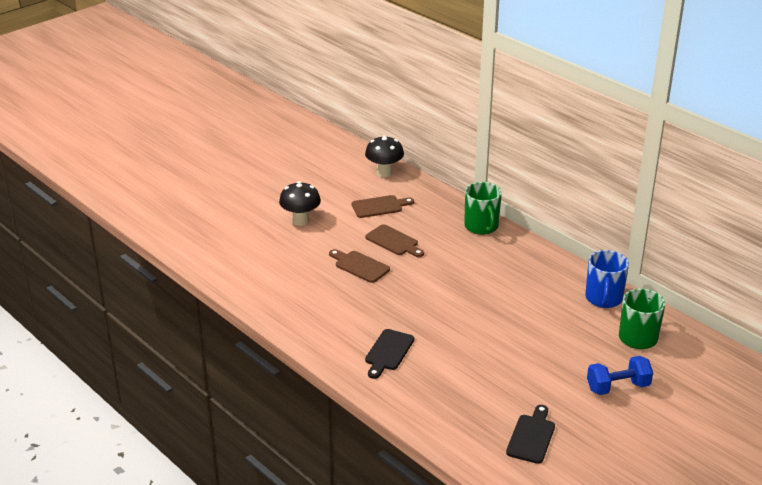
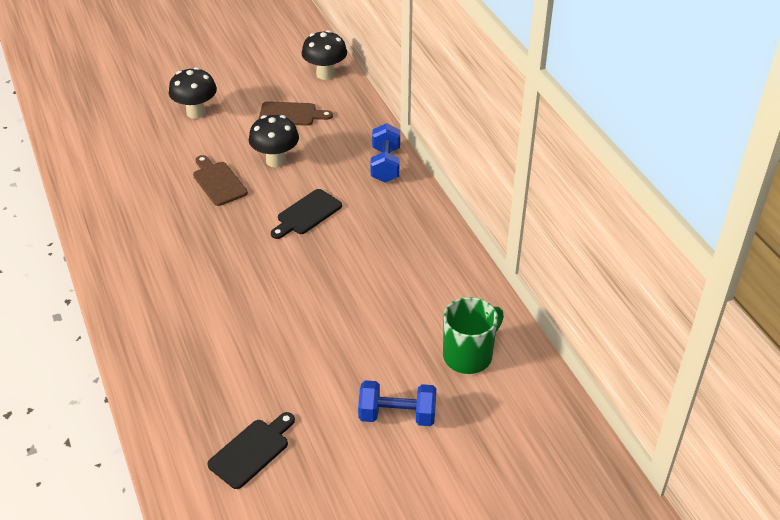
camera: 20 degrees right, 10 degrees up
brown cutting board [365,224,424,257] -> black mushroom [249,115,299,167]
black cutting board [365,329,414,379] -> black cutting board moved to [271,189,342,239]
green mug [464,182,502,235] -> blue dumbbell [370,123,400,183]
blue mug [585,250,629,308] -> none

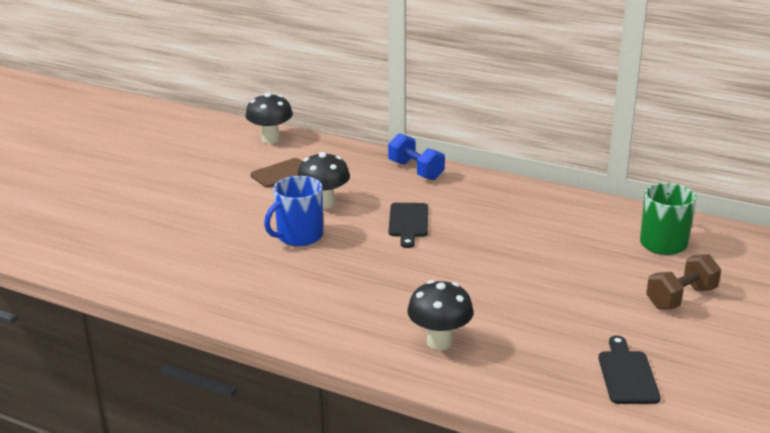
camera: 40 degrees left, 15 degrees down
black mushroom [169,67,217,119] -> black mushroom moved to [407,280,474,350]
brown cutting board [193,155,248,206] -> blue mug [264,176,323,246]
blue dumbbell [358,380,436,426] -> brown dumbbell [646,254,721,309]

